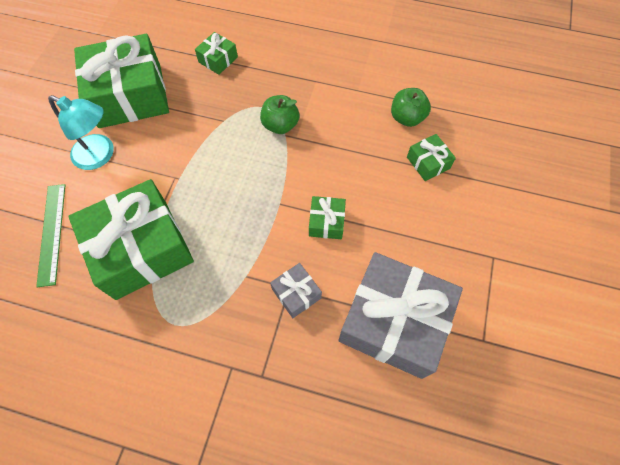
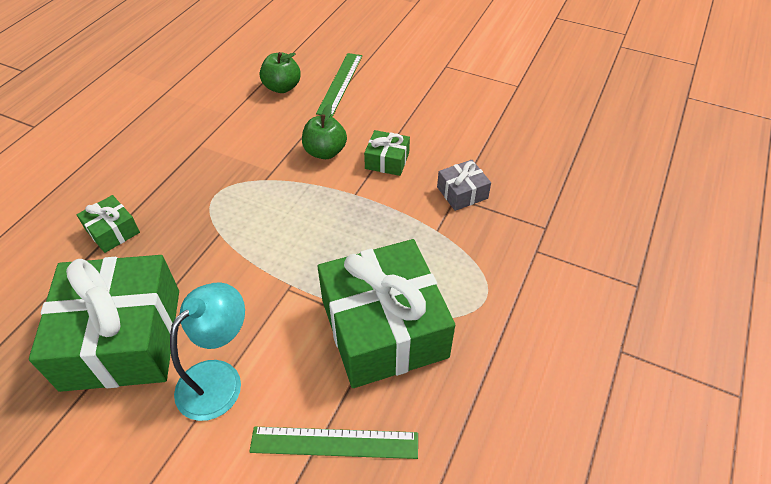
camera: 80 degrees left, 15 degrees down
green apple [260,95,299,134] -> green apple moved to [302,104,347,159]
grey gift [338,252,463,379] -> none
green gift [407,134,456,181] -> green ruler [316,53,362,117]

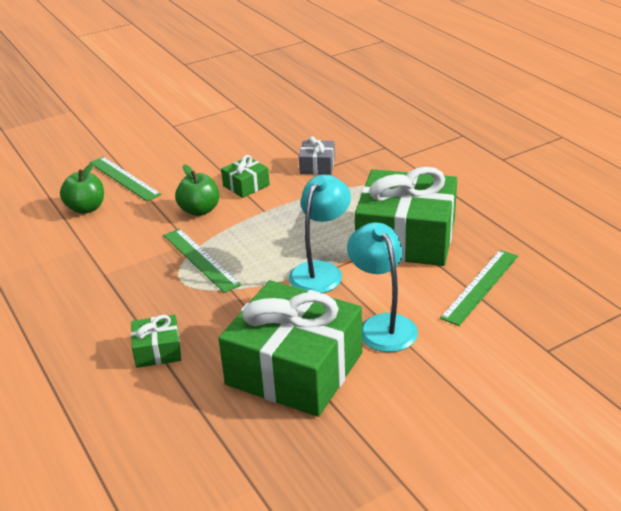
camera: 55 degrees left, 15 degrees down
none -> green ruler [163,228,242,293]
none -> turquoise lamp [289,175,351,293]

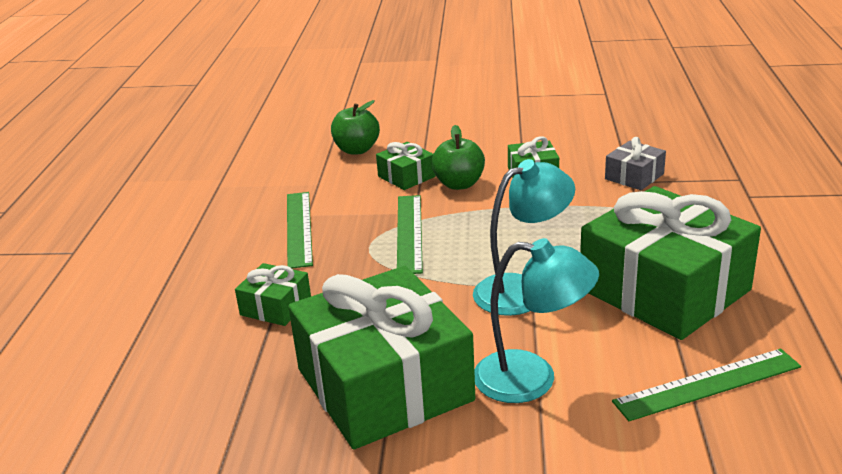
camera: 35 degrees right, 5 degrees down
green ruler [89,157,162,201] -> green ruler moved to [287,192,313,268]
turquoise lamp [347,222,418,352] -> turquoise lamp turned 90 degrees clockwise [474,238,599,403]
none -> green gift [376,142,435,190]

